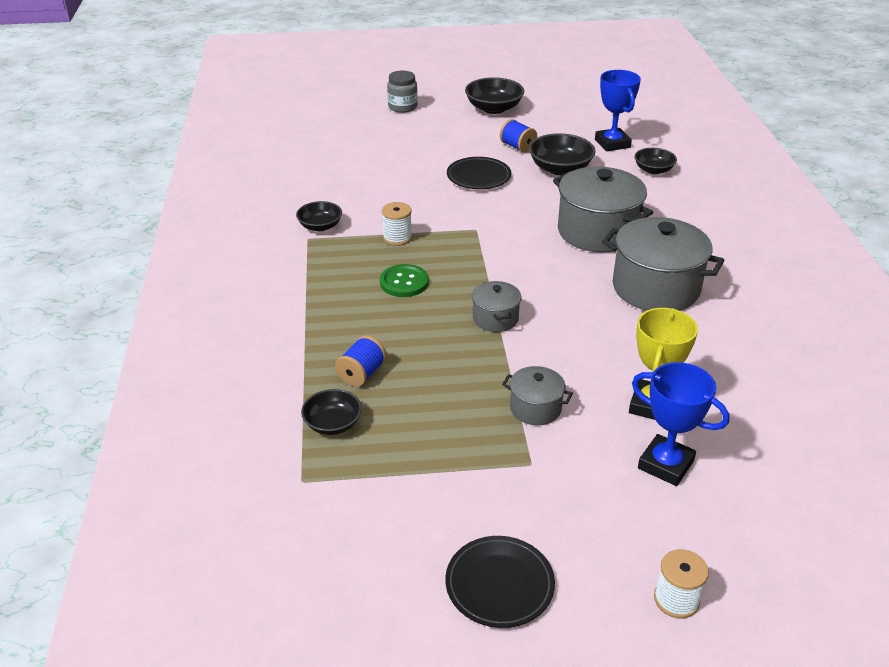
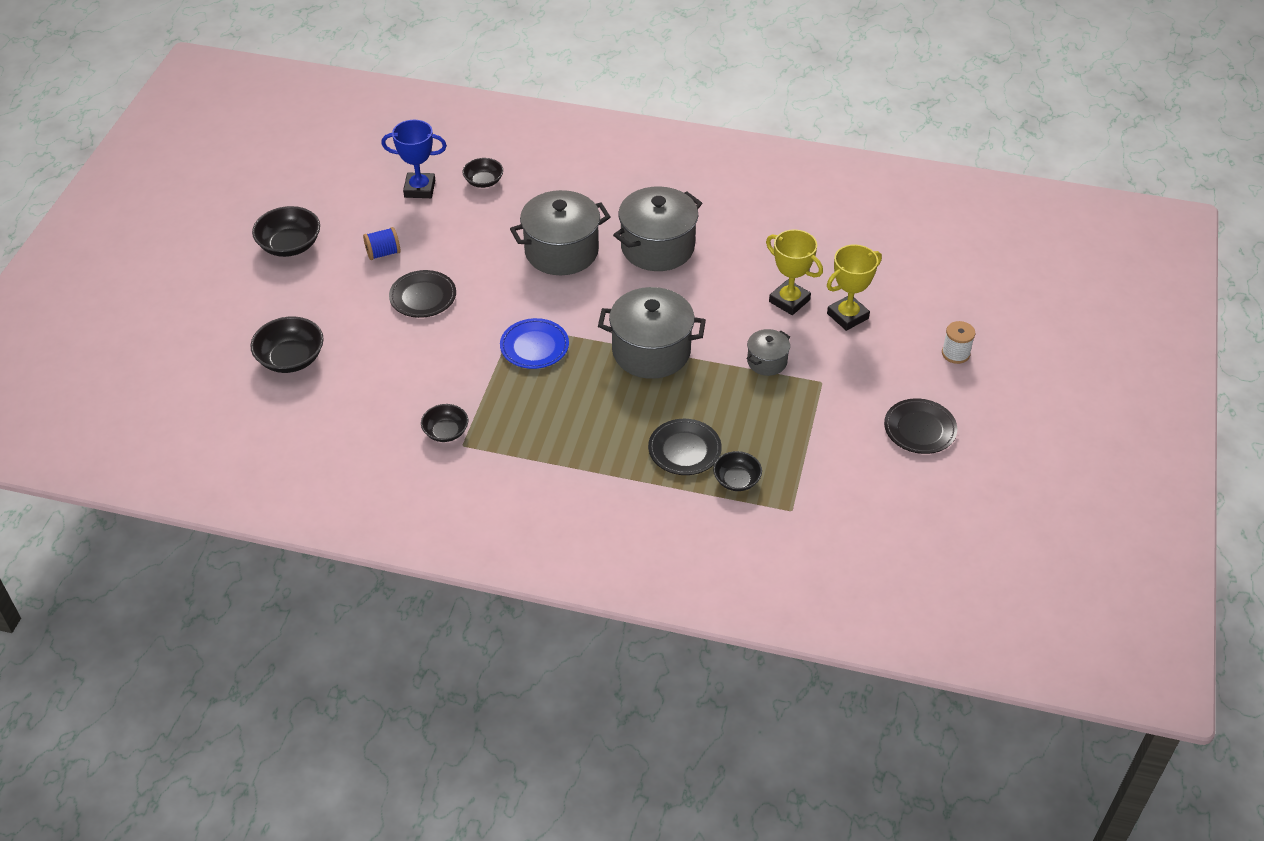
camera: 70 degrees left, 10 degrees up
blue spool [335,335,387,387] -> black plate [648,419,722,475]
green button [380,264,429,297] -> none
white spool [382,202,412,246] -> none
grey jar [387,71,418,113] -> none
grey pot [472,281,522,332] -> grey pot [598,287,706,379], size x1.97
black bowl [529,133,596,175] -> black bowl moved to [251,317,324,373]
blue trophy [632,362,730,486] -> yellow trophy [827,244,882,331]
none -> blue plate [500,318,569,369]

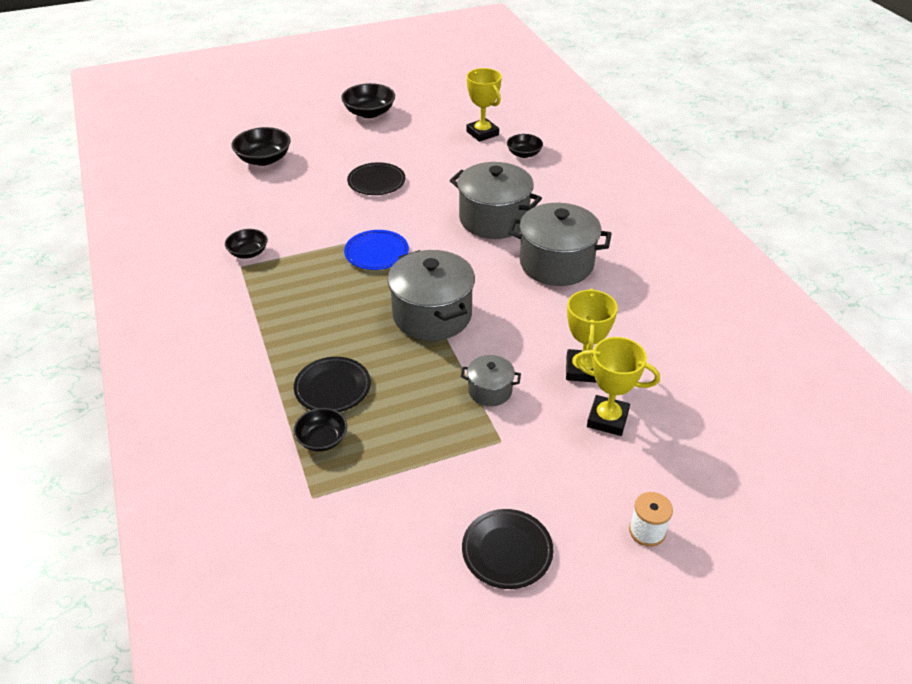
camera: 55 degrees right, 5 degrees down
blue spool [363,227,401,260] -> none
blue trophy [381,120,447,198] -> yellow trophy [466,68,502,142]

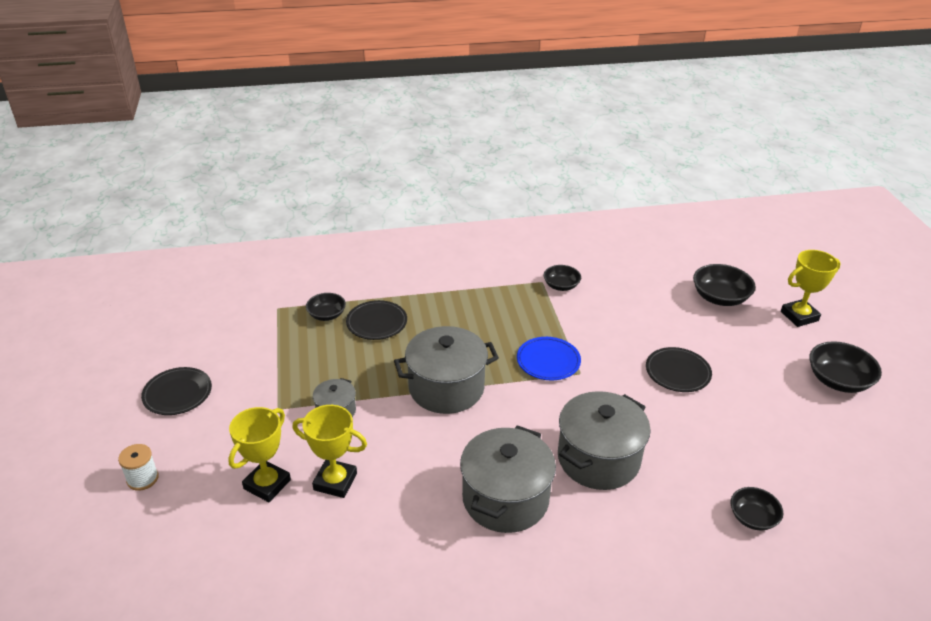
camera: 100 degrees right, 5 degrees down
yellow trophy [466,68,502,142] -> yellow trophy moved to [781,250,841,327]

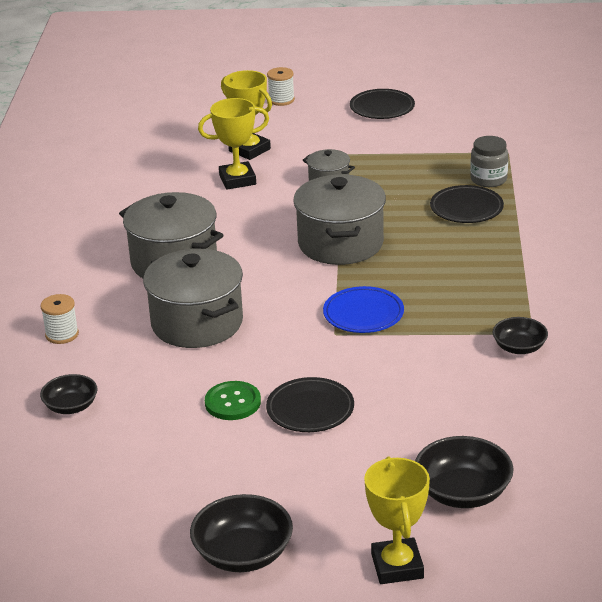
camera: 105 degrees right, 5 degrees down
yellow trophy [292,405,367,498] -> yellow trophy turned 45 degrees clockwise [198,98,269,189]
black bowl [306,293,346,321] -> grey jar [470,136,508,187]
none -> white spool [41,294,79,344]
none -> green button [205,381,261,420]

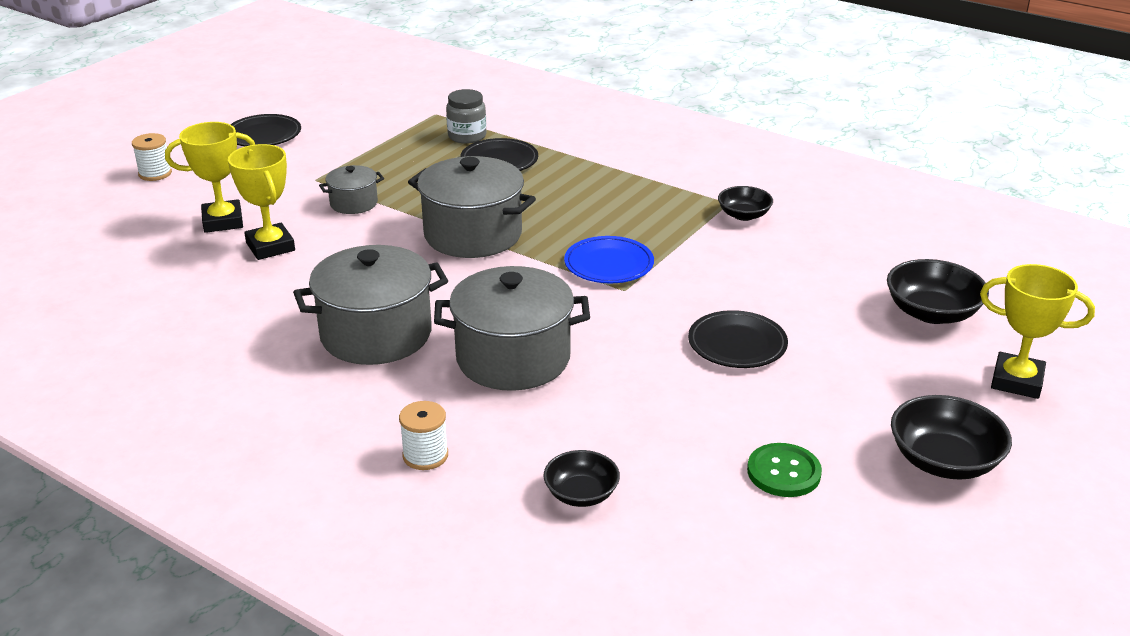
camera: 60 degrees left, 0 degrees up
yellow trophy [198,98,269,189] -> yellow trophy turned 45 degrees counterclockwise [228,144,295,260]
green button [205,381,261,420] -> green button moved to [747,443,822,497]

